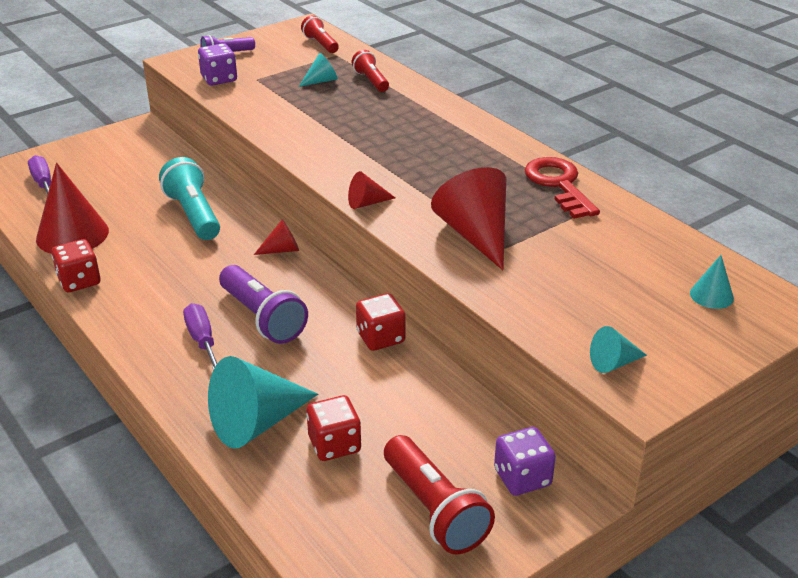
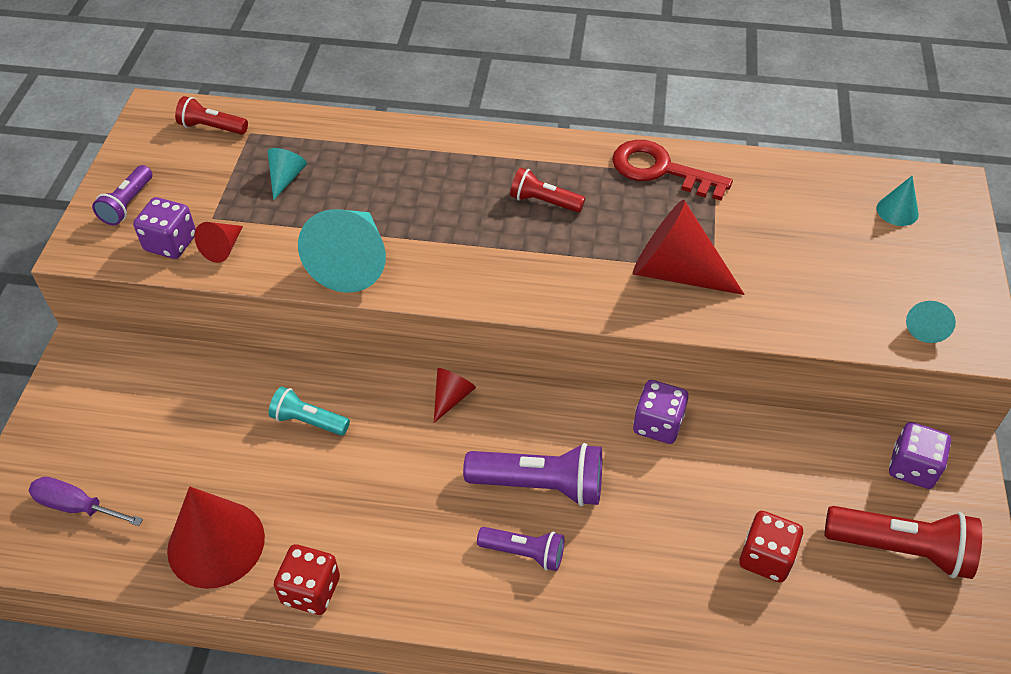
camera: 45 degrees left, 15 degrees up
turquoise flashlight [159,157,220,240] -> turquoise flashlight [269,387,350,436], size x0.60
purple screwdriver [183,303,217,370] -> purple flashlight [477,527,564,571]
turquoise cone [208,356,318,449] -> turquoise cone moved to [298,209,386,293]
red cone [348,171,395,209] -> red cone moved to [195,222,243,263]
red flashlight [351,50,389,92] -> red flashlight moved to [510,167,585,212]
red dice [356,293,405,351] -> purple dice [633,380,689,444]

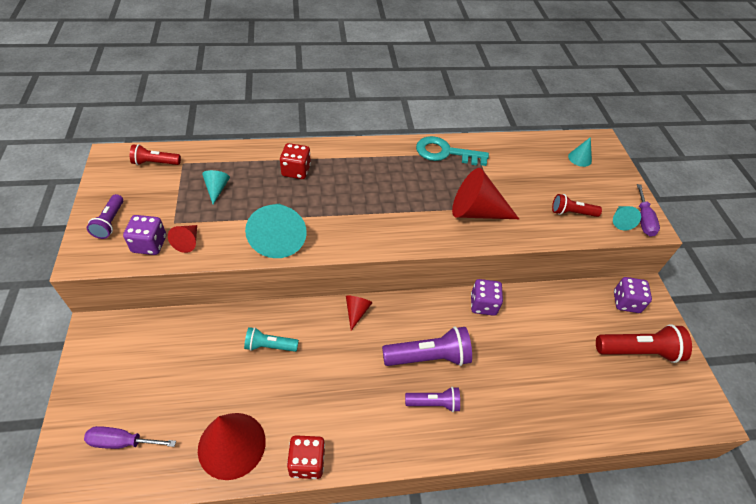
camera: 20 degrees left, 0 degrees up
red flashlight [510,167,585,212] -> red flashlight moved to [552,194,602,217]
red key [612,140,733,200] -> turquoise key [416,136,489,166]
red dice [739,511,803,583] -> red dice moved to [280,143,311,179]
none -> purple screwdriver [637,184,660,237]

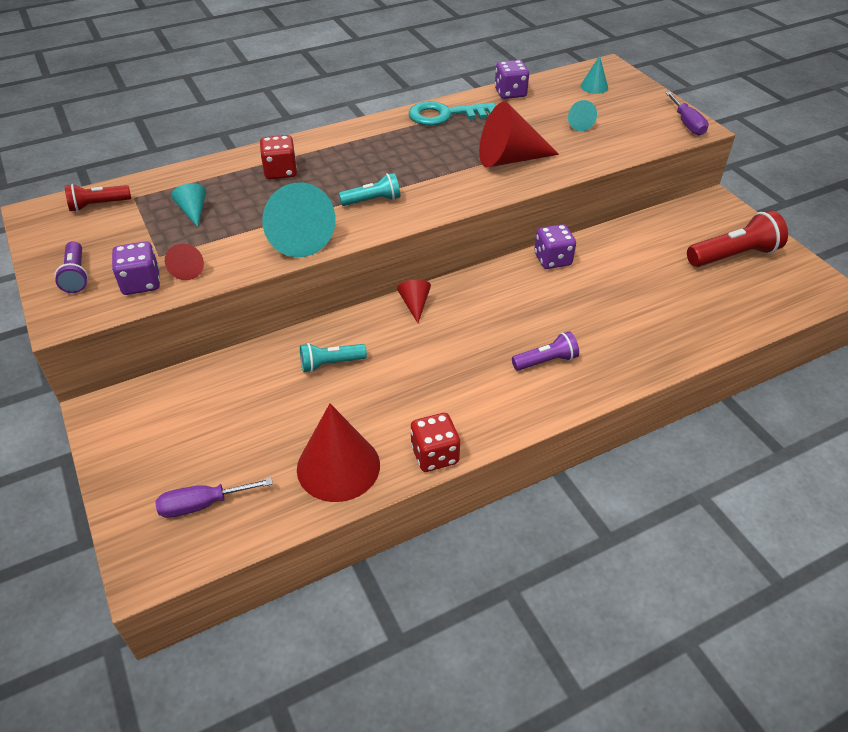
camera: 15 degrees left, 5 degrees down
purple flashlight [382,326,472,366] -> none
red flashlight [552,194,602,217] -> none
turquoise cone [613,206,641,230] -> turquoise cone moved to [568,100,597,132]
purple dice [614,277,652,313] -> purple dice moved to [495,60,529,99]
none -> turquoise flashlight [339,173,400,206]

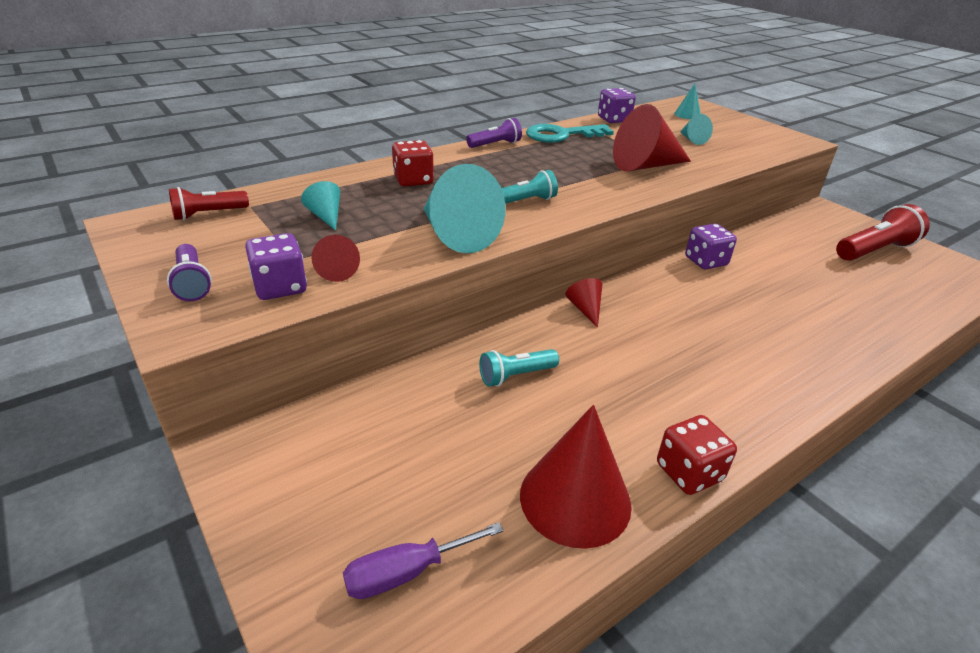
camera: 10 degrees left, 10 degrees down
purple flashlight [512,331,579,371] -> purple flashlight moved to [466,118,522,148]
purple screwdriver [666,92,709,136] -> none

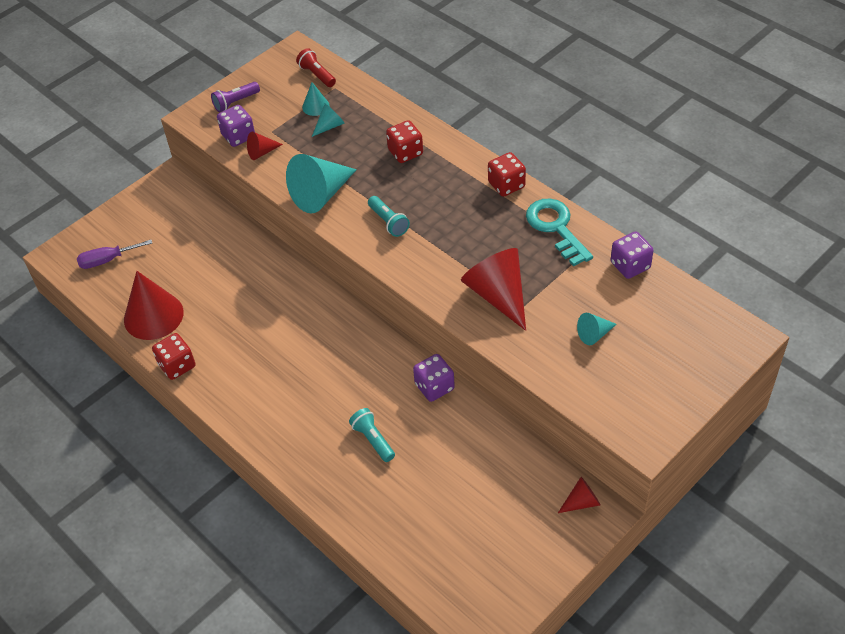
camera: 85 degrees right, 15 degrees up
purple screwdriver [343,522,504,599] -> purple screwdriver turned 75 degrees counterclockwise [77,240,152,269]
purple flashlight [466,118,522,148] -> red dice [488,152,526,197]
turquoise flashlight [479,349,559,387] -> turquoise flashlight moved to [349,408,395,462]
red cone [565,278,603,328] -> red cone moved to [558,477,601,513]
turquoise cone [674,84,701,119] -> turquoise cone moved to [302,82,330,116]
red flashlight [836,204,930,261] -> none

